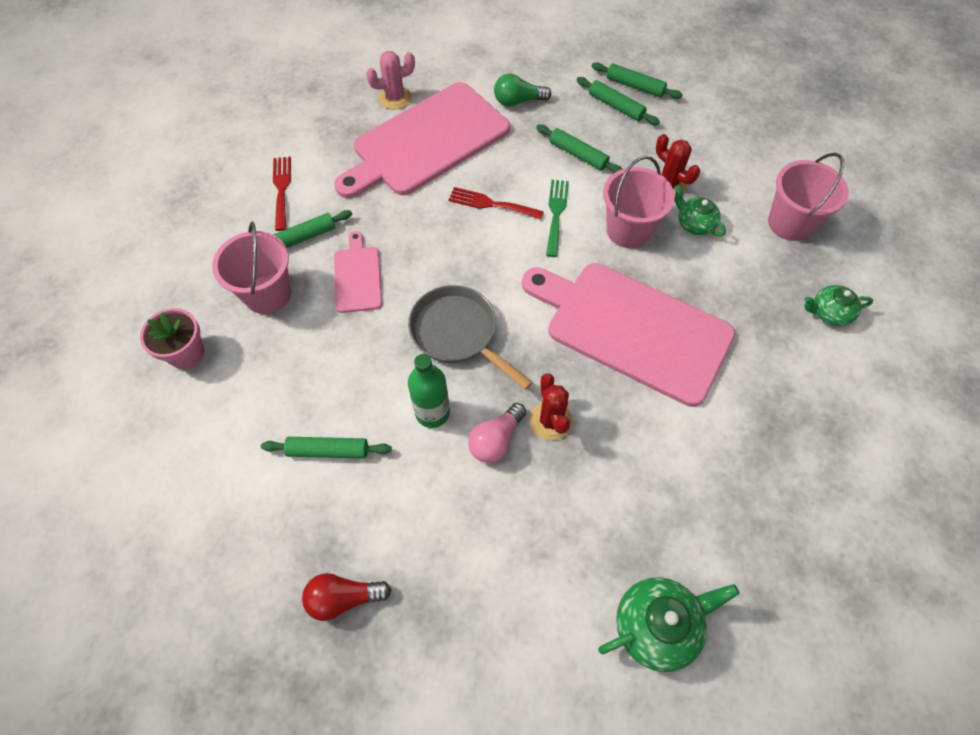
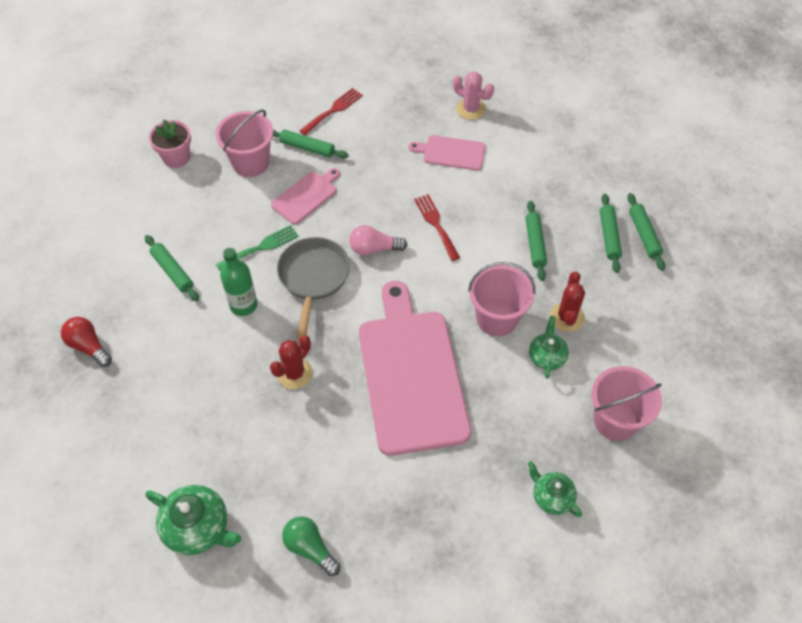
camera: 50 degrees right, 5 degrees down
pink cutting board [334,82,510,198] -> pink cutting board [409,135,486,171], size x0.46
pink light bulb [468,403,526,463] -> pink light bulb moved to [349,225,407,256]
green light bulb [494,73,551,107] -> green light bulb moved to [282,516,340,576]
green fork [546,180,569,257] -> green fork moved to [215,225,299,271]

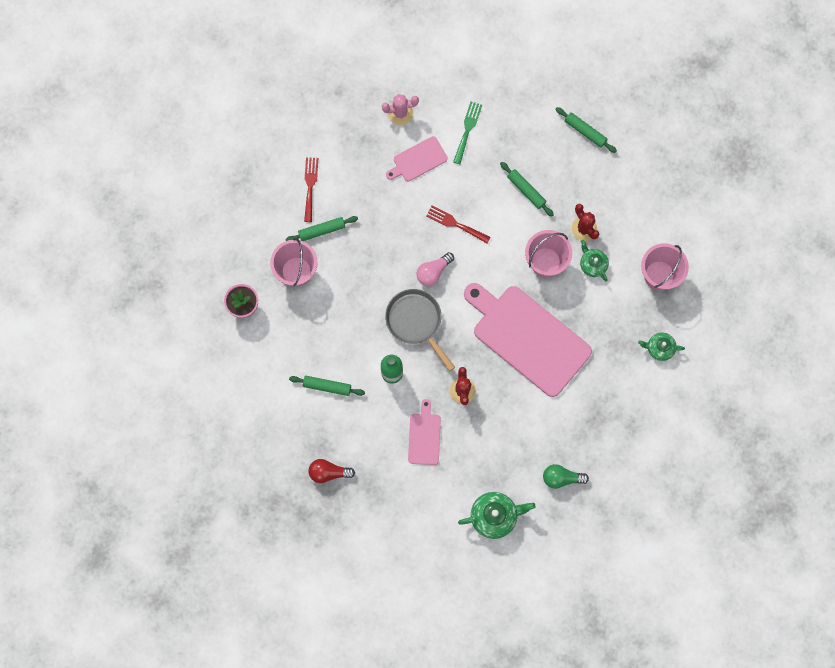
camera: 40 degrees left, 20 degrees up
green fork [215,225,299,271] -> green fork moved to [453,101,482,164]
pink cutting board [271,168,340,224] -> pink cutting board moved to [408,399,441,465]
green rolling pin [600,194,622,273] -> none

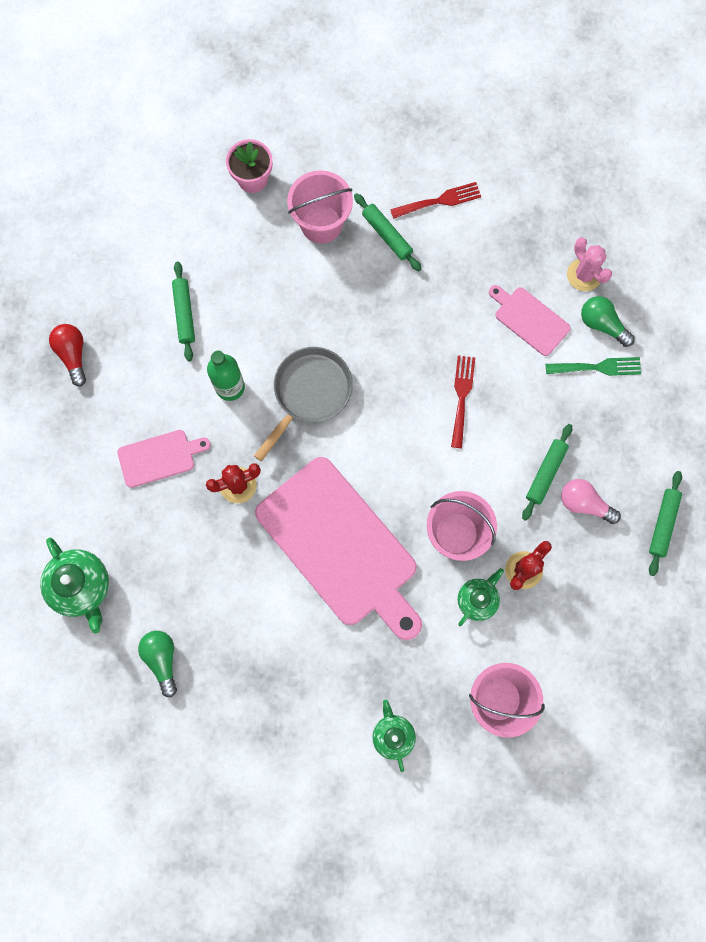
camera: 70 degrees right, 0 degrees up
pink light bulb [416,252,454,286] -> pink light bulb moved to [561,479,621,524]
pink cutting board [464,283,592,397] -> pink cutting board turned 120 degrees clockwise [255,457,422,640]
none -> green light bulb [581,296,635,347]

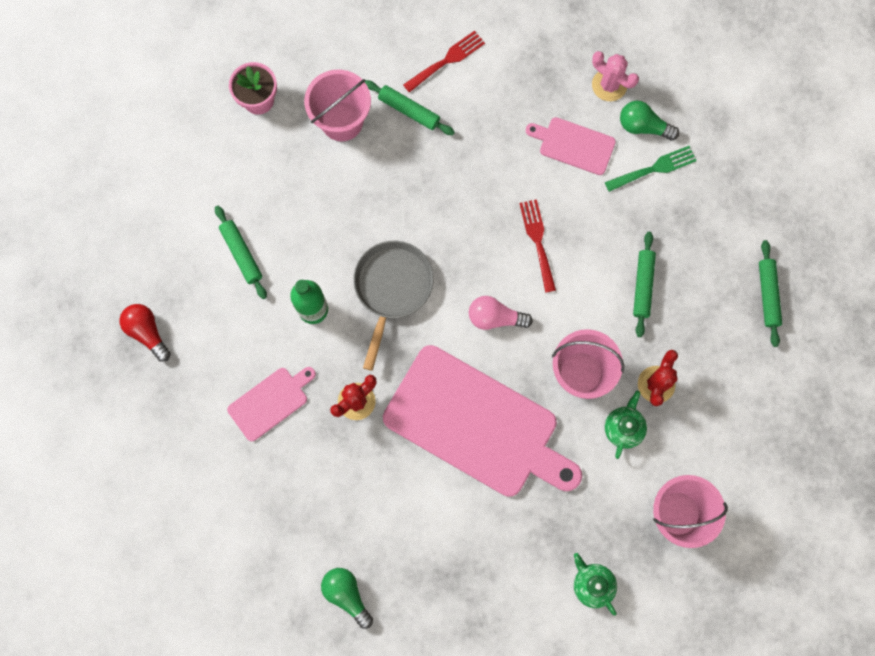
camera: 20 degrees left, 0 degrees up
green teapot [40,538,109,633] -> none
pink light bulb [561,479,621,524] -> pink light bulb moved to [469,296,533,330]

